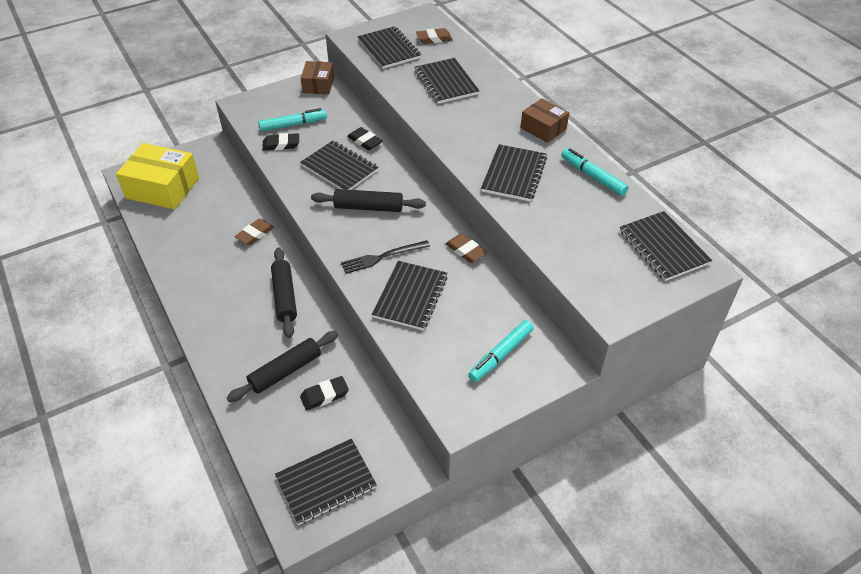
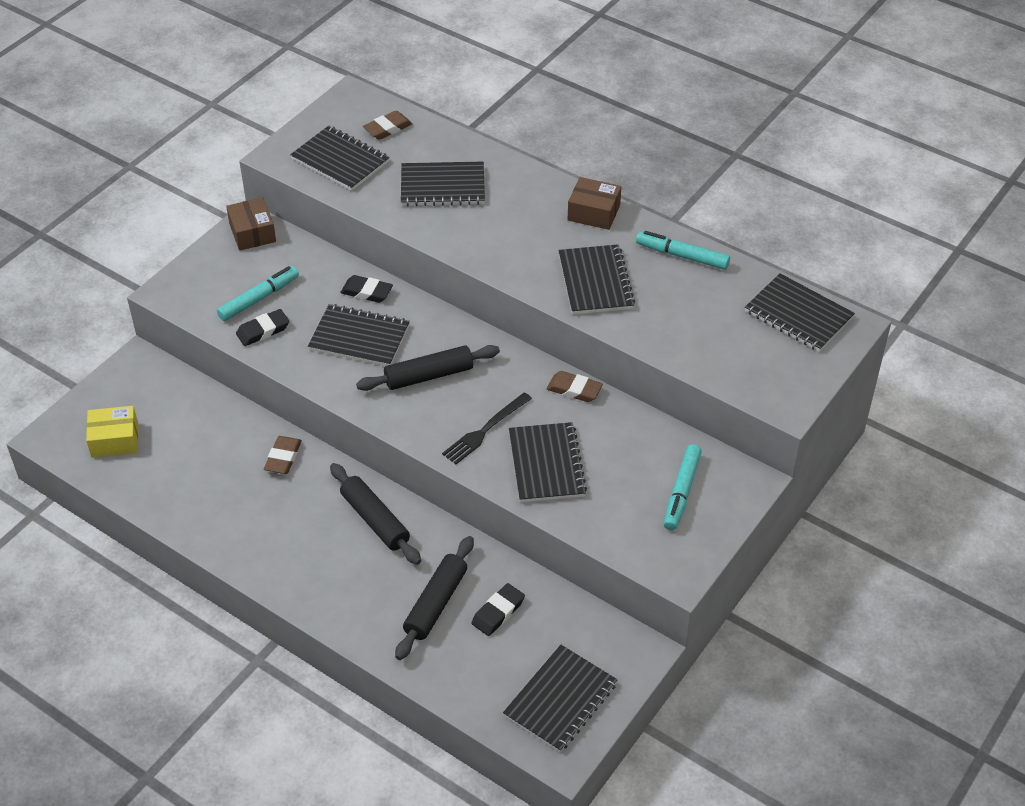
camera: 25 degrees left, 0 degrees up
yellow box [116,143,199,210] -> yellow box [86,406,138,458], size x0.58
black notebook [415,58,480,104] -> black notebook turned 45 degrees counterclockwise [401,161,485,206]

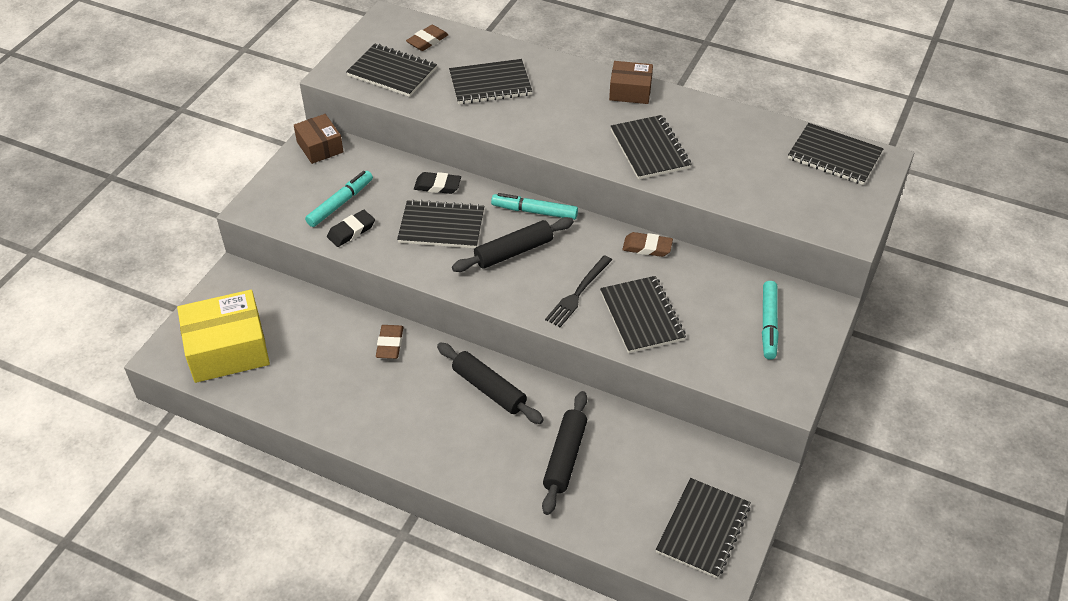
camera: 10 degrees left, 0 degrees up
yellow box [86,406,138,458] -> yellow box [177,290,270,383], size x1.73
black eraser [471,583,525,636] -> none
turquoise marker [636,231,730,270] -> turquoise marker moved to [491,193,578,220]

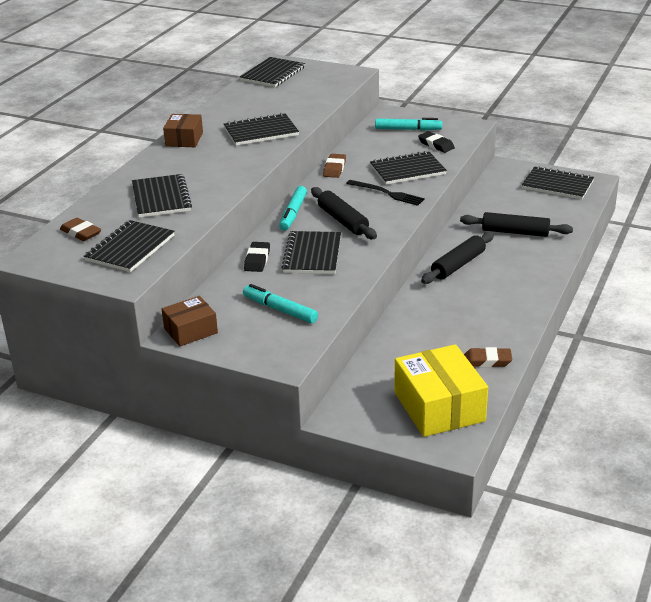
camera: 90 degrees left, 15 degrees down
black eraser [327,210,375,247] -> black eraser moved to [418,131,455,153]
brown eraser [376,325,403,359] -> brown eraser moved to [464,347,512,367]

